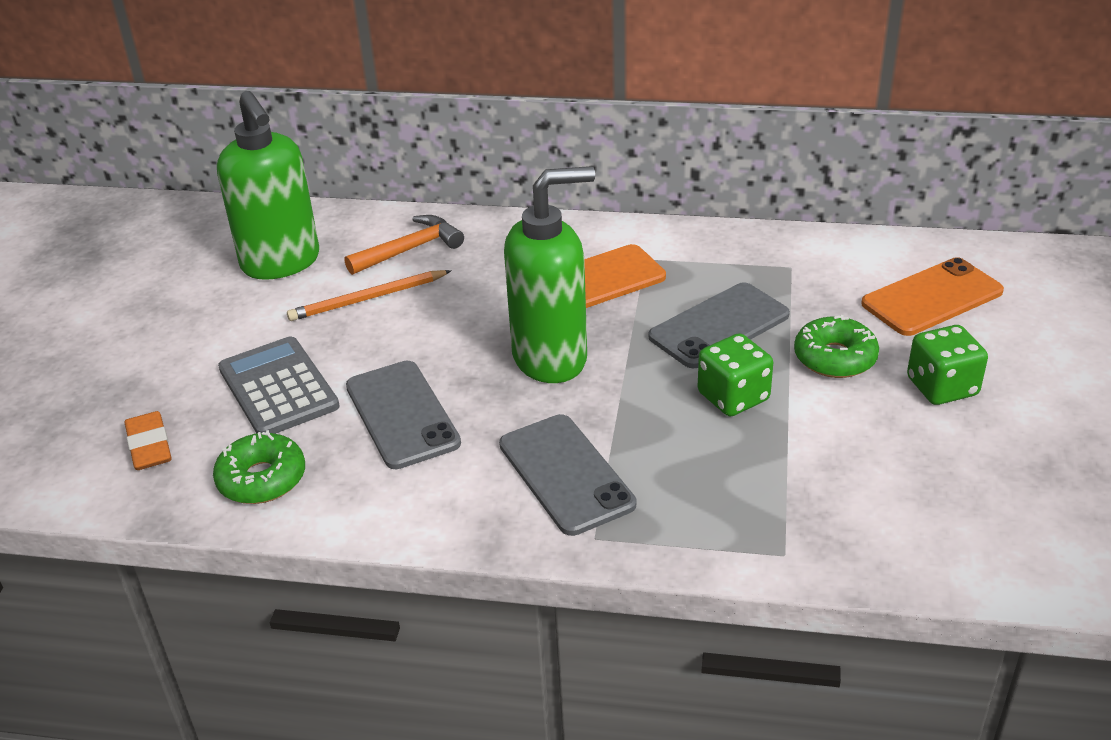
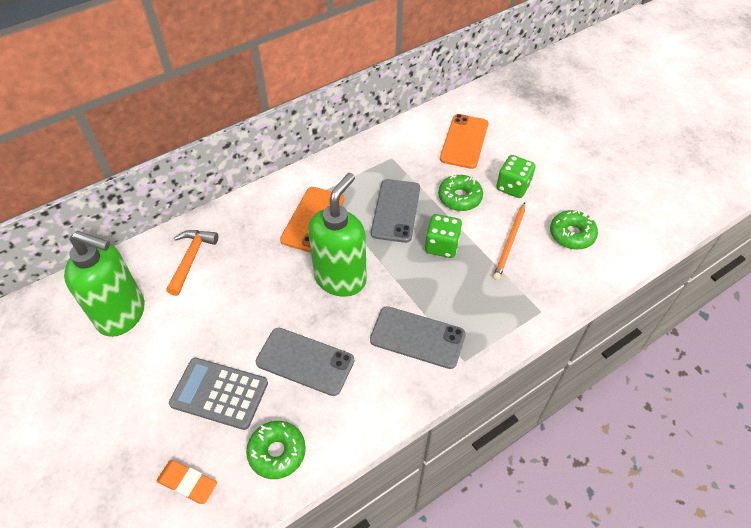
camera: 45 degrees left, 15 degrees up
orange pencil [287,270,451,321] -> orange pencil moved to [493,203,525,280]
none -> green donut [550,210,598,249]

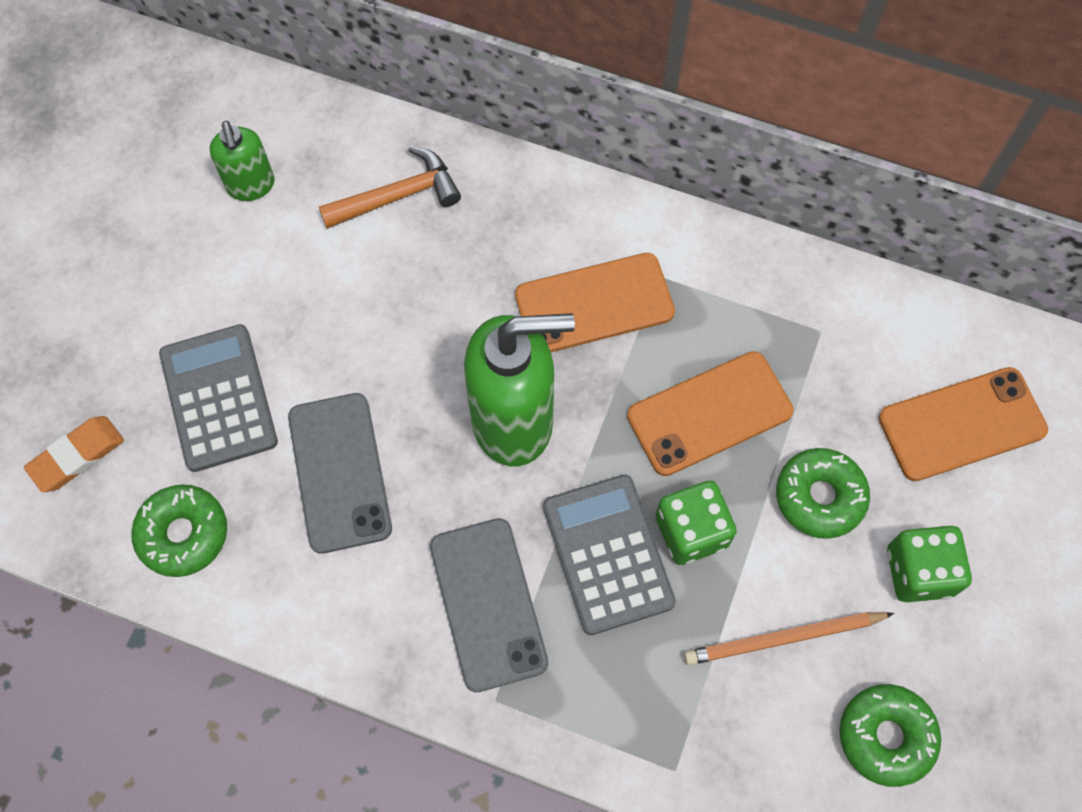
camera: 55 degrees right, 15 degrees up
green soap dispenser [64,231,144,337] -> green soap dispenser [210,121,275,201], size x0.53
orange eraser [156,460,217,504] -> orange eraser turned 60 degrees clockwise [24,416,124,492]
grey phone [371,179,420,243] -> orange phone [627,351,794,476]
none -> grey calculator [543,474,676,635]

